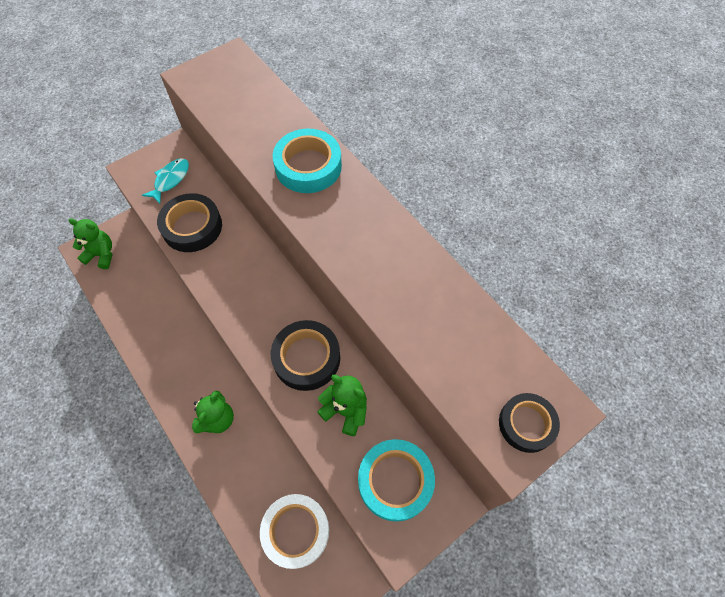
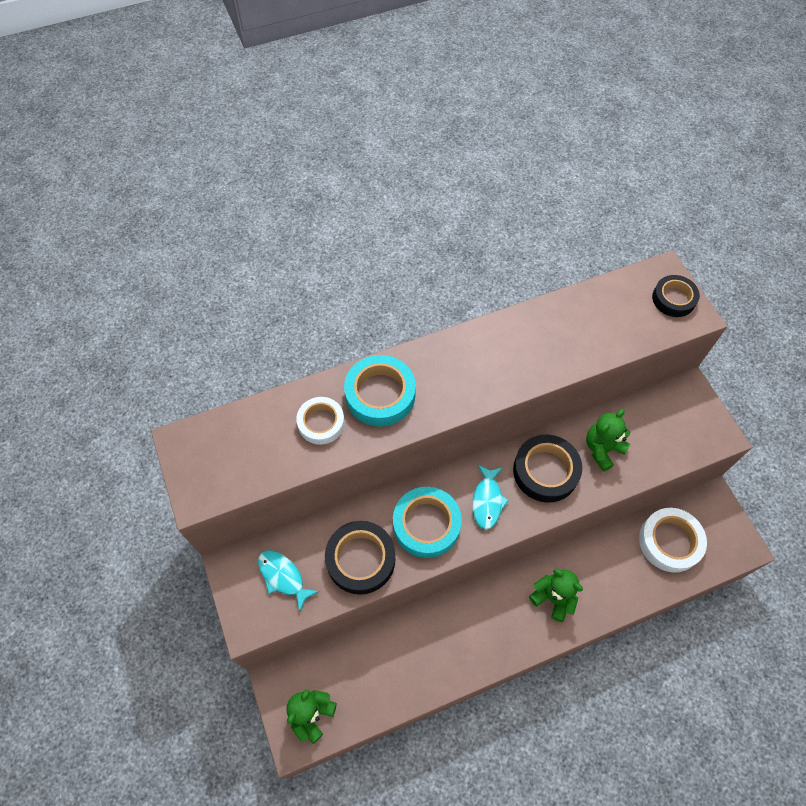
camera: 75 degrees left, 0 degrees up
turquoise tape [358,439,435,522] -> turquoise tape moved to [393,487,462,558]
none -> white tape [296,397,345,445]
none -> turquoise fish [472,465,509,529]

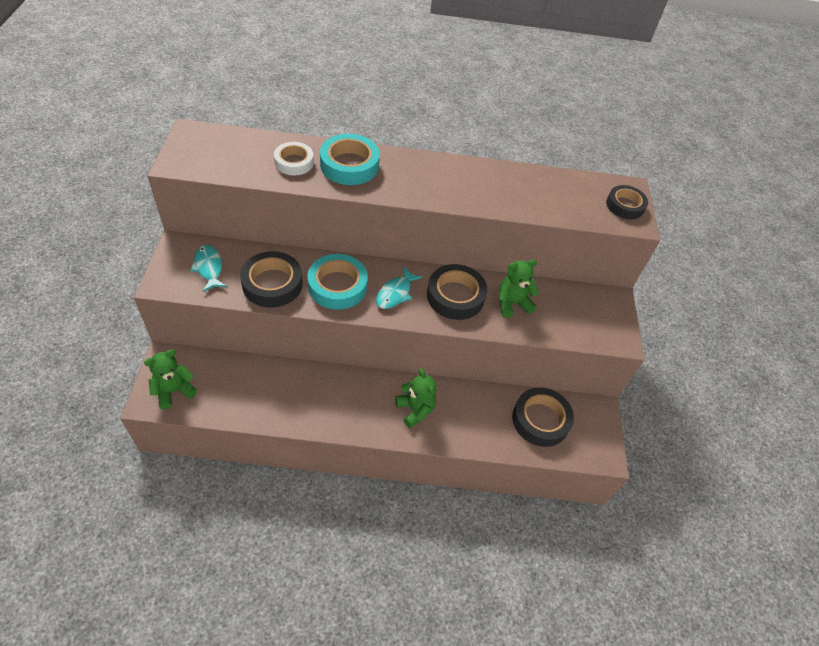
camera: 20 degrees right, 10 degrees down
white tape [639,508,707,573] -> black tape [512,387,574,447]

